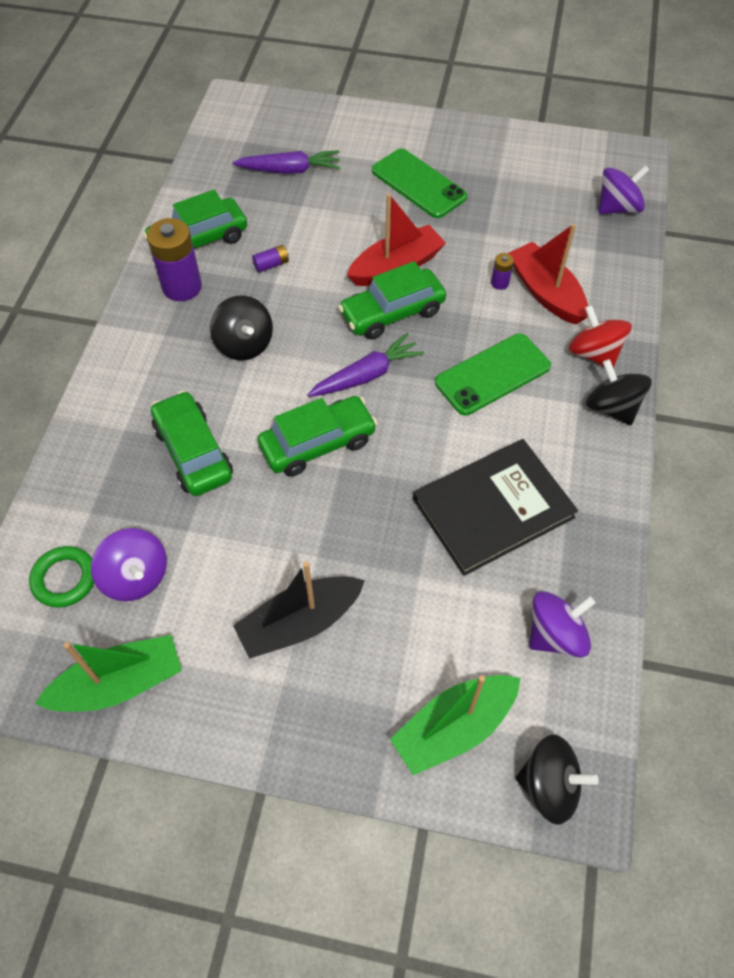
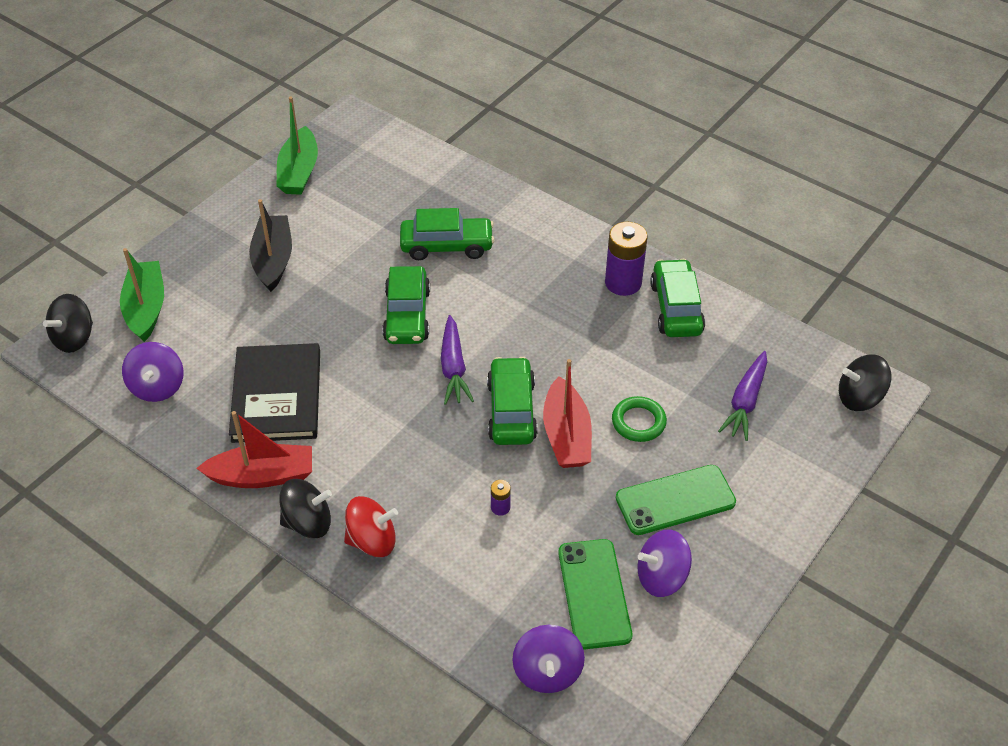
camera: 115 degrees right, 10 degrees down
green ring [29,546,94,608] -> green ring moved to [612,396,667,442]
purple spinning top [91,528,167,601] -> purple spinning top moved to [637,530,692,597]
black spinning top [210,295,273,360] -> black spinning top moved to [839,354,891,411]
purple battery [252,245,289,273] -> none
green phone [435,333,551,416] -> green phone moved to [558,539,633,649]
red boat [508,224,588,325] -> red boat moved to [196,411,312,488]

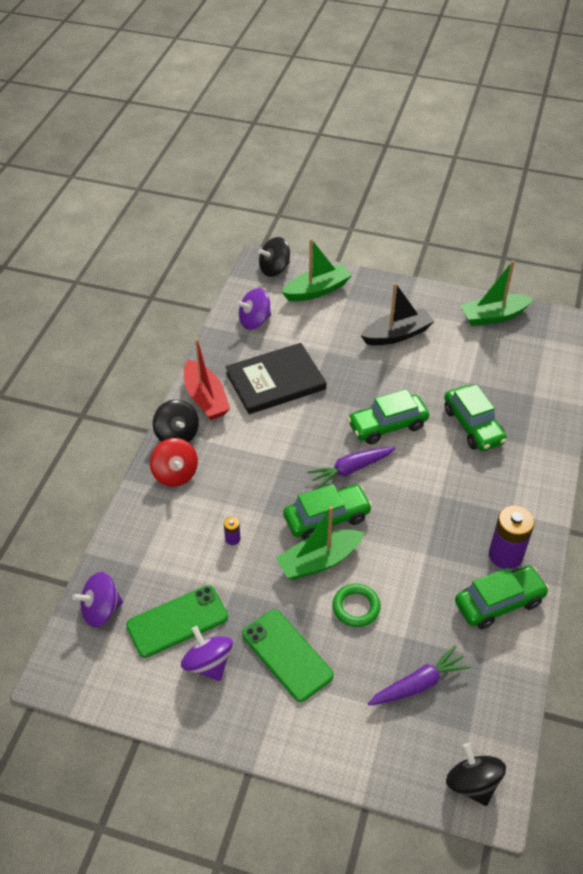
camera: 70 degrees right, 0 degrees up
black spinning top [43,294,93,353] -> black spinning top turned 45 degrees counterclockwise [258,237,290,277]
red boat [543,359,592,468] -> green boat [276,506,365,580]
purple carrot [718,351,767,441] -> purple carrot turned 150 degrees clockwise [368,646,471,706]

